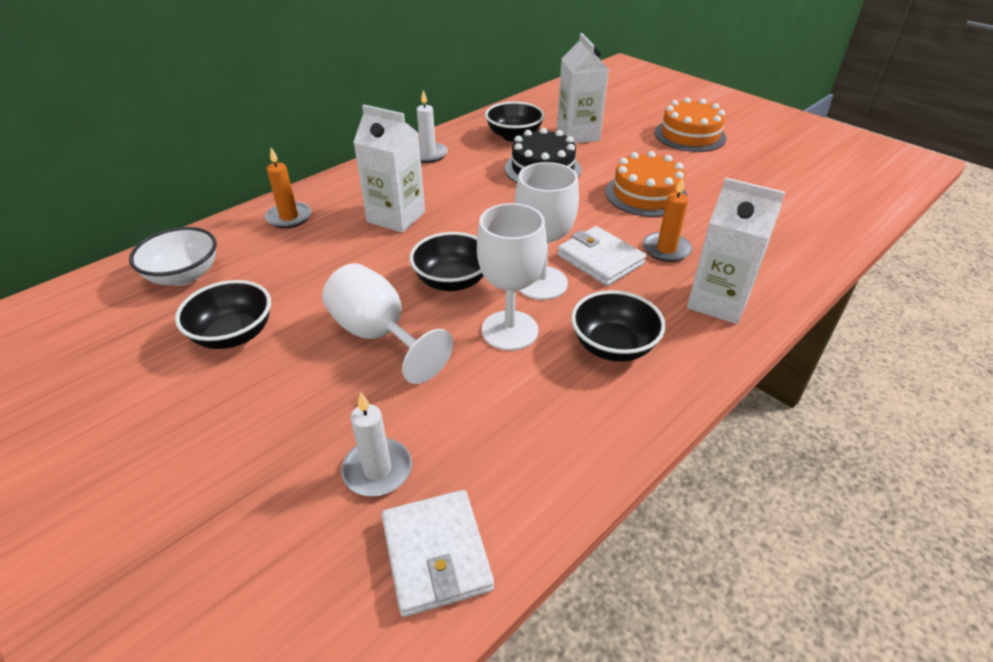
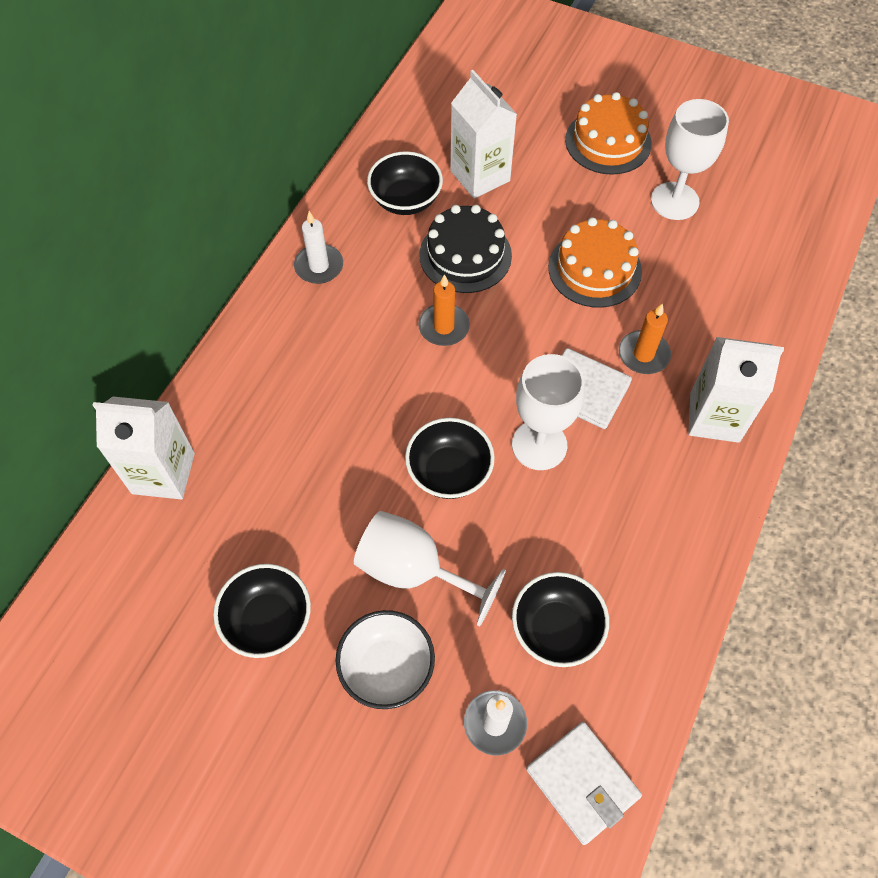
camera: 20 degrees left, 20 degrees up
white bowl [129,227,217,286] -> white bowl moved to [335,610,435,709]
orange candle [265,148,311,228] -> orange candle moved to [418,274,470,346]
white carton [353,104,425,233] -> white carton moved to [93,396,195,499]
white goblet [477,203,547,351] -> white goblet moved to [651,99,729,220]
black bowl [571,290,666,362] -> black bowl moved to [512,572,609,667]

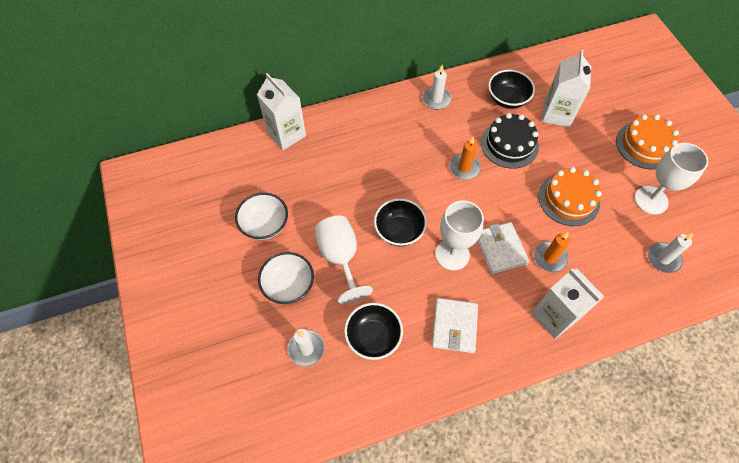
camera: 45 degrees right, 0 degrees up
black bowl [213,564,311,658] -> white bowl [235,193,288,240]
white wallet [526,722,642,845] -> white wallet moved to [432,298,478,353]
none -> white candle [648,233,693,273]

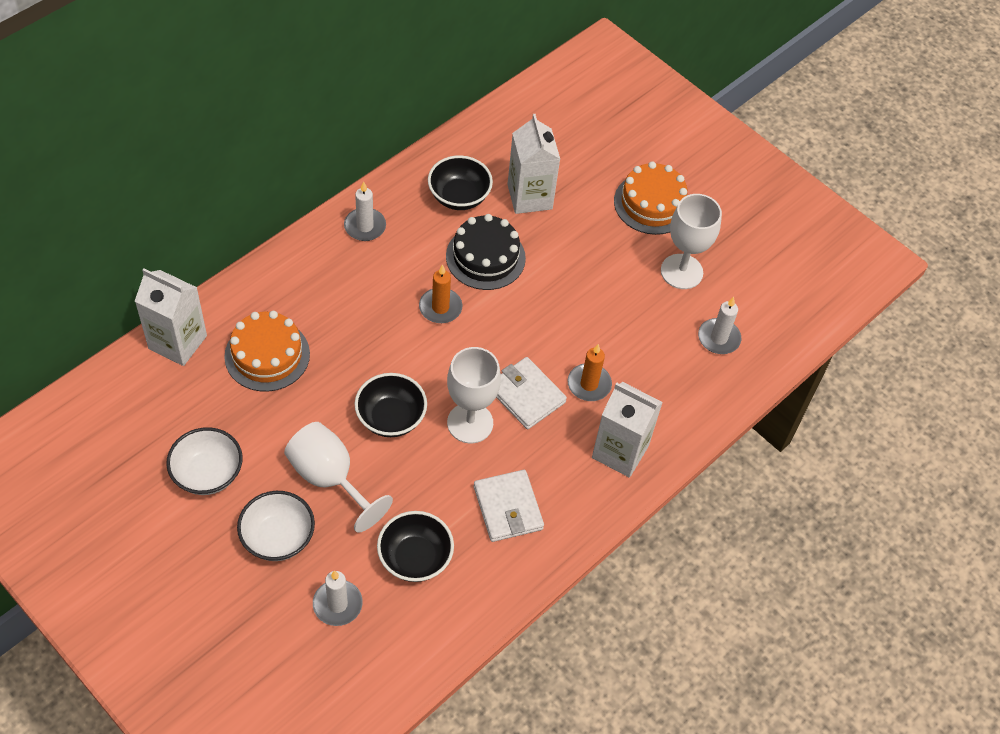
camera: 30 degrees left, 5 degrees down
orange cake [538,167,602,226] -> orange cake moved to [224,311,310,392]

